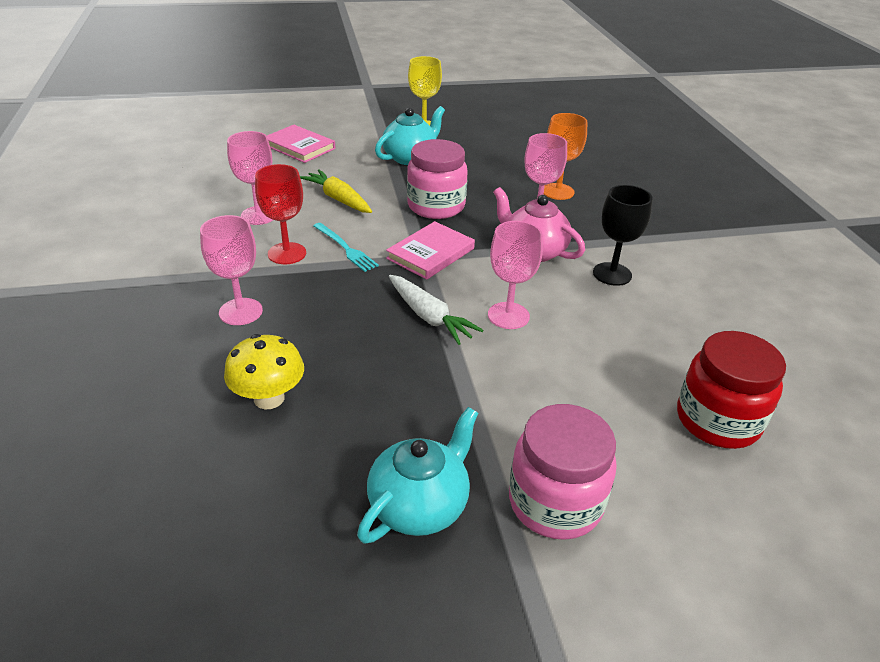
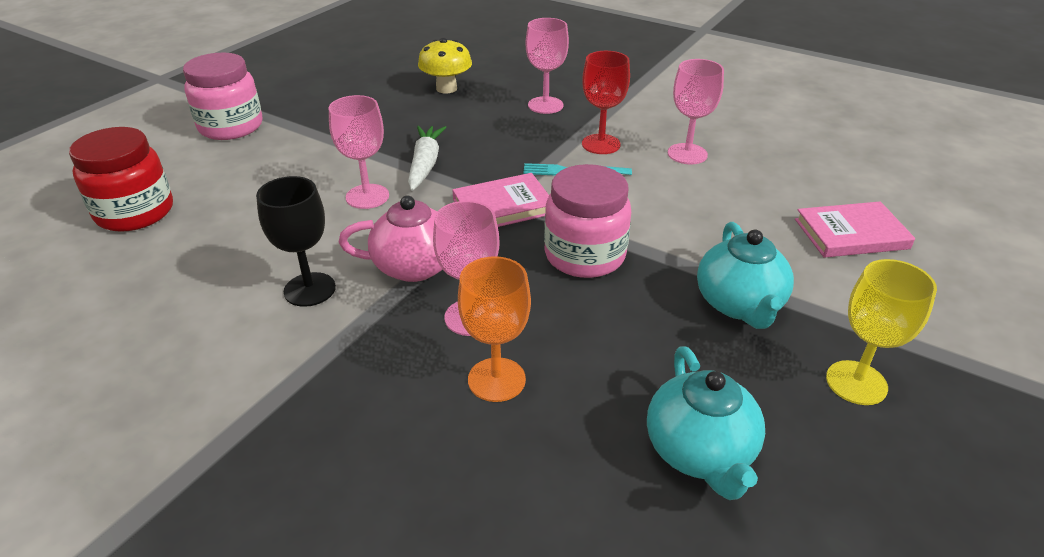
camera: 135 degrees right, 0 degrees up
yellow carrot [300,169,372,213] -> none
turquoise teapot [357,407,478,544] -> turquoise teapot moved to [647,346,765,500]
pink book [386,221,475,280] -> pink book turned 75 degrees clockwise [452,173,549,227]
white carrot [389,275,483,345] -> white carrot turned 90 degrees clockwise [408,126,447,191]

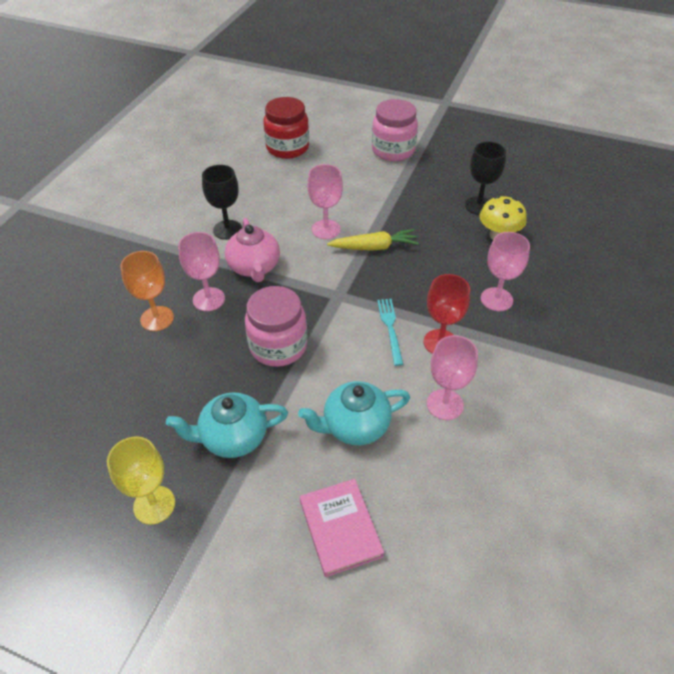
camera: 80 degrees right, 10 degrees up
white carrot [408,126,447,191] -> yellow carrot [327,229,419,251]
pink book [452,173,549,227] -> none
turquoise teapot [647,346,765,500] -> turquoise teapot moved to [298,381,410,445]
none -> black goblet [465,142,506,215]

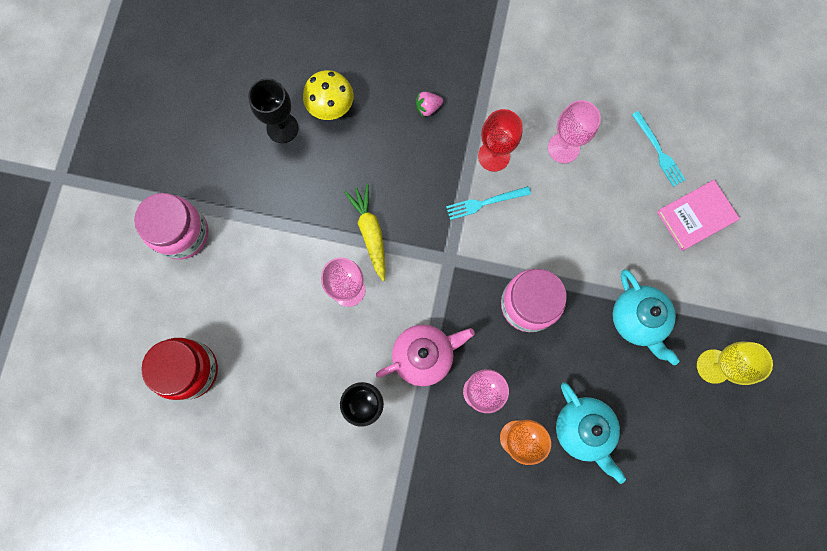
camera: 100 degrees left, 30 degrees up
turquoise teapot [298,381,410,445] -> turquoise teapot moved to [556,382,626,484]
pink goblet [481,232,530,311] -> pink strawberry [415,92,443,117]
none -> turquoise fork [632,111,685,187]

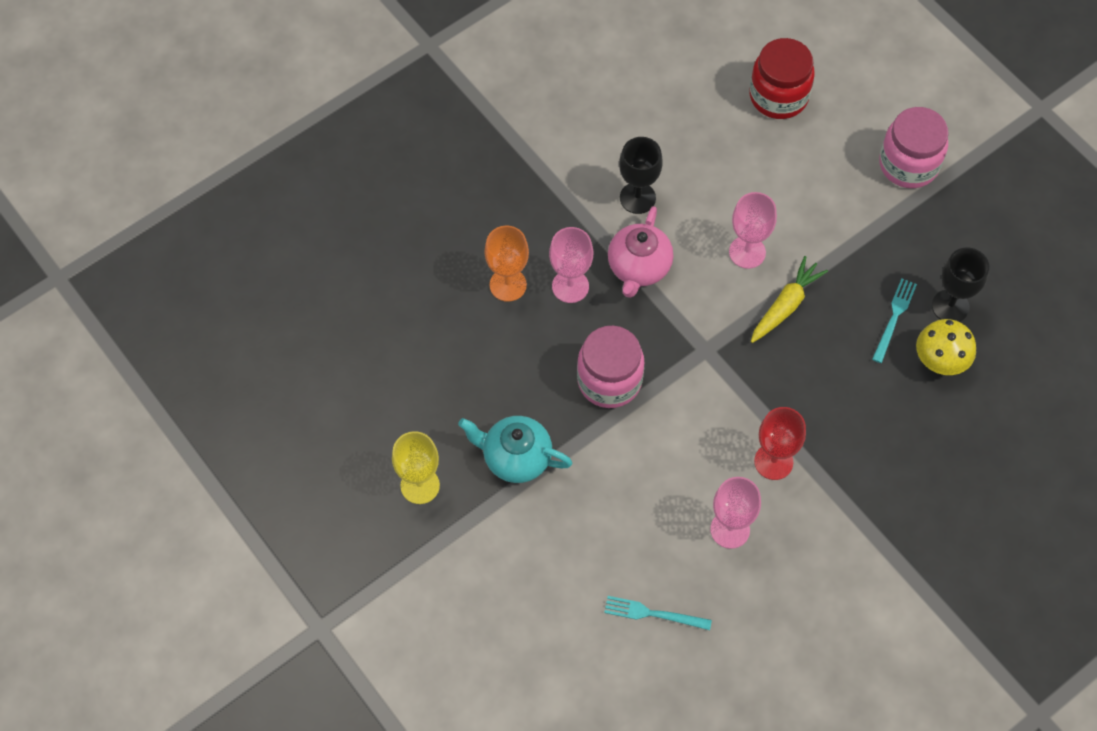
camera: 130 degrees right, 15 degrees down
yellow carrot [344,184,385,281] -> yellow carrot turned 75 degrees counterclockwise [751,256,828,343]
pink strawberry [415,92,443,117] -> none
turquoise fork [446,186,531,220] -> turquoise fork moved to [872,278,917,363]
turquoise teapot [556,382,626,484] -> none
pink book [657,180,740,251] -> none

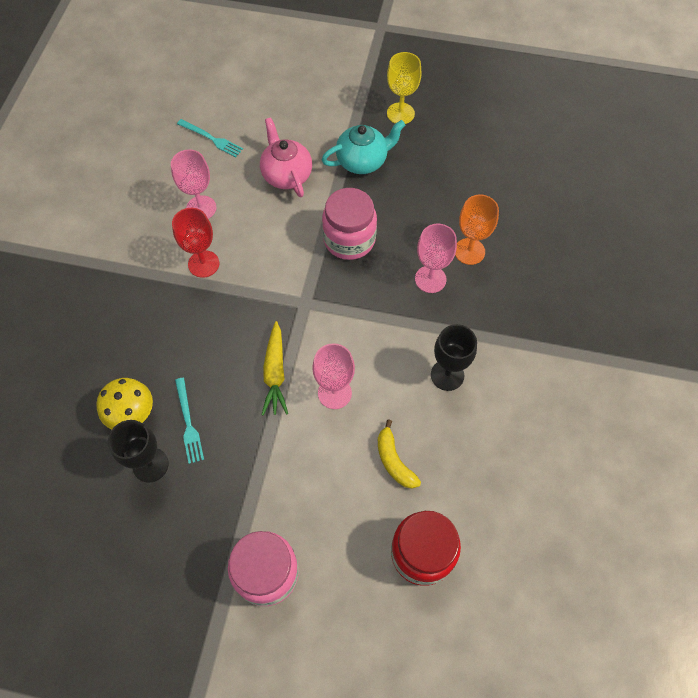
camera: 140 degrees right, 0 degrees up
turquoise fork [604,596,712,630] -> turquoise fork turned 60 degrees clockwise [177,119,243,157]
pink teapot [608,206,673,298] -> pink teapot moved to [260,117,312,197]
none -> yellow banana [378,419,421,489]

